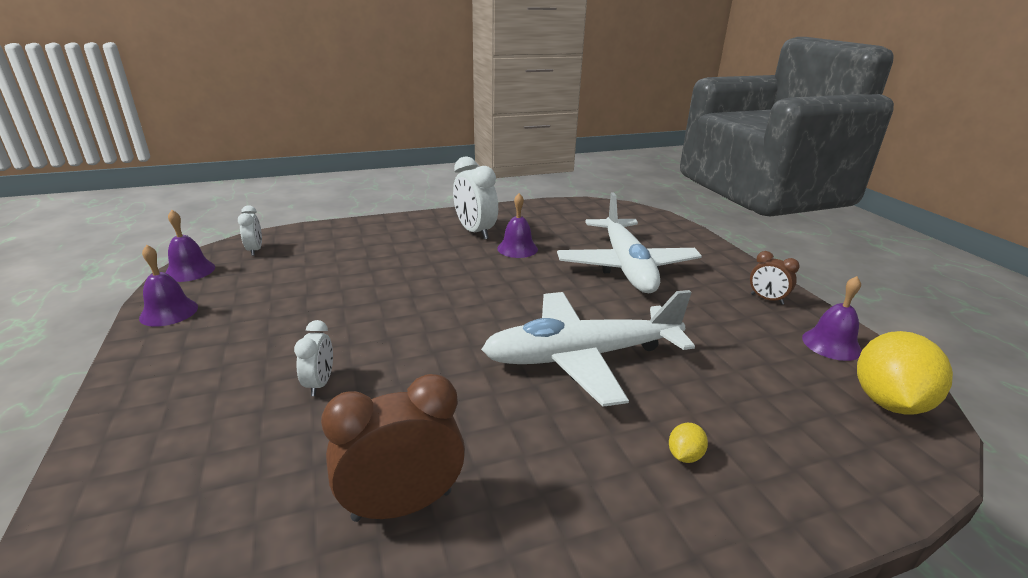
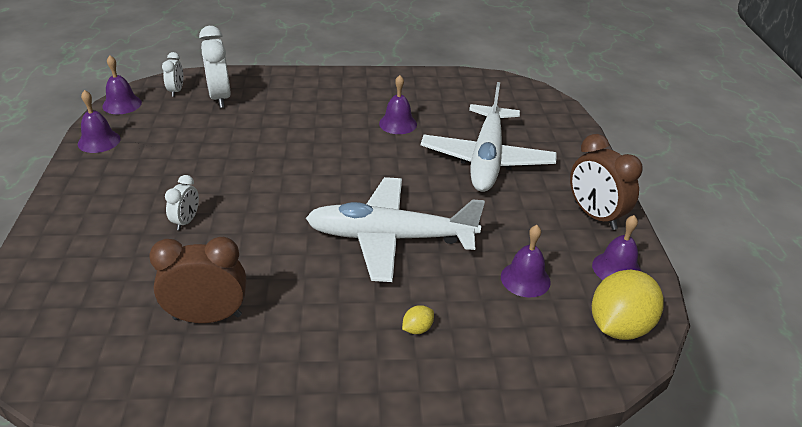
camera: 15 degrees right, 10 degrees up
white clock [453,156,498,240] -> white clock moved to [199,26,231,108]
brown clock [750,251,800,305] -> brown clock [570,134,643,230], size x1.81
none -> purple bell [501,225,551,298]

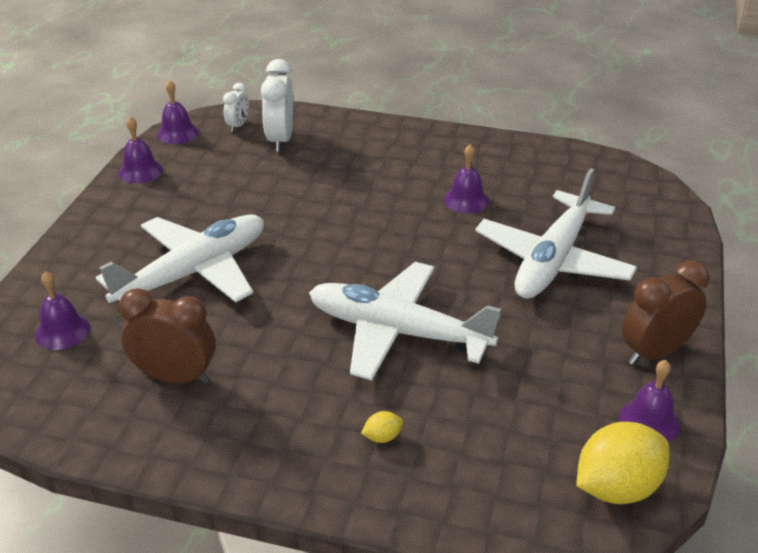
camera: 20 degrees right, 0 degrees up
white clock [165,175,199,230] -> white plane [96,214,264,303]
purple bell [501,225,551,298] -> purple bell moved to [35,271,90,350]
brown clock [570,134,643,230] -> brown clock turned 75 degrees clockwise [622,261,709,365]

